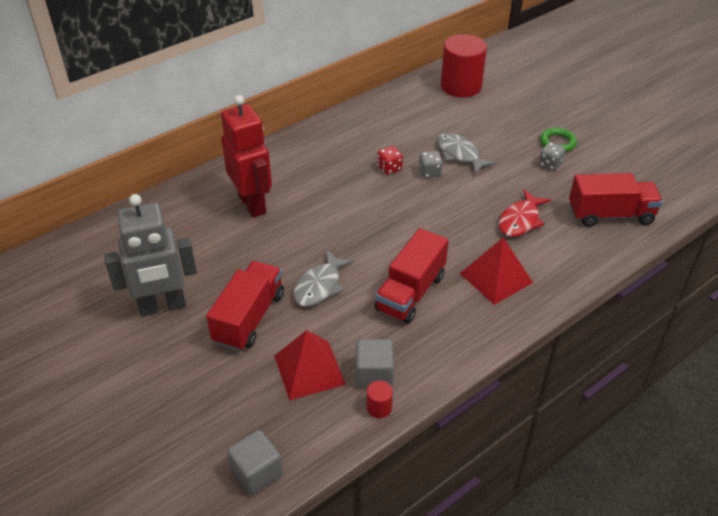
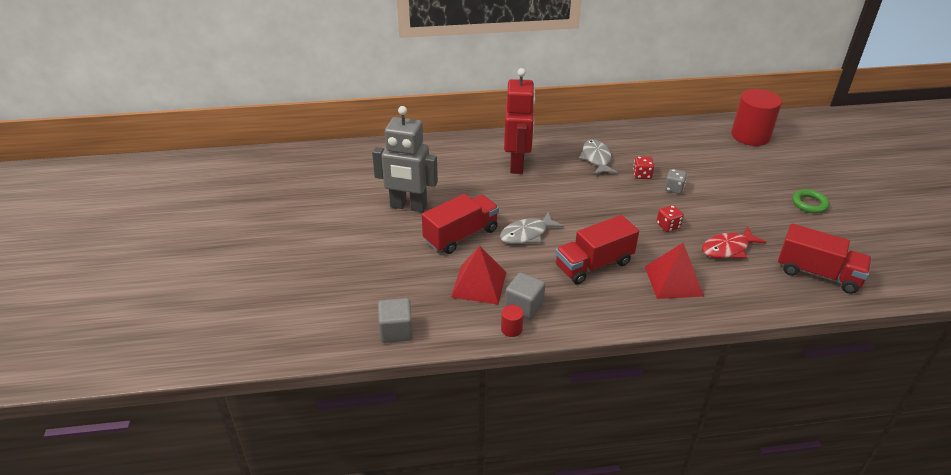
camera: 30 degrees right, 5 degrees down
grey fish [437,133,496,175] -> grey fish moved to [579,140,618,175]
grey dice [539,142,566,171] -> none
none -> red dice [657,205,684,232]

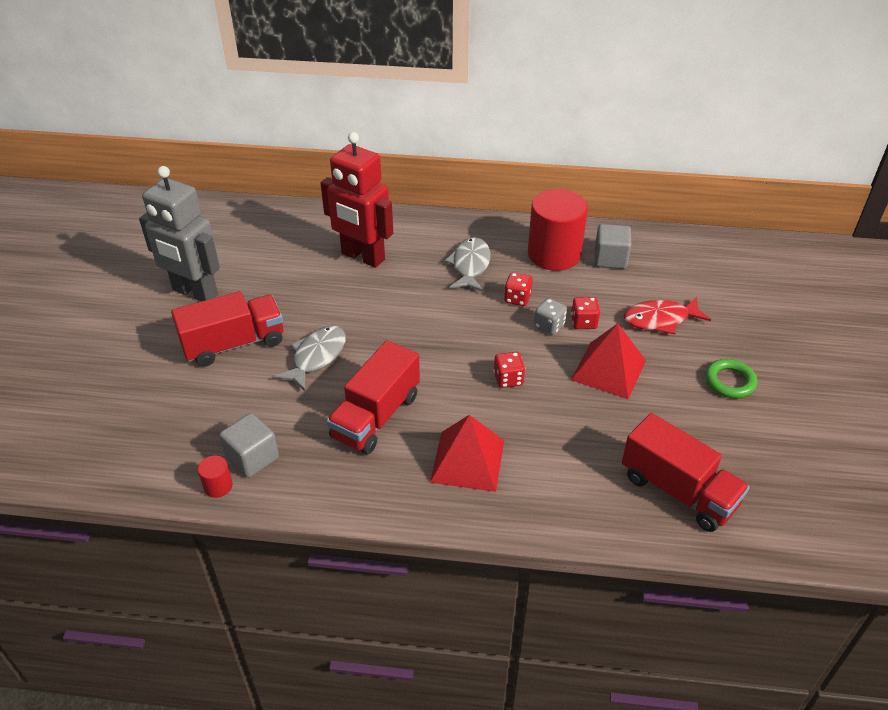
camera: 15 degrees right, 5 degrees up
grey cube [378,298,413,343] -> grey cube moved to [595,224,631,269]
red pyramid [451,246,506,304] -> red pyramid moved to [571,323,646,399]
grey fish [500,212,564,244] -> grey fish turned 135 degrees clockwise [273,326,346,391]
red robot [504,68,535,174] -> red robot turned 105 degrees clockwise [321,132,393,268]
red truck [555,215,639,284] -> red truck turned 45 degrees counterclockwise [327,340,420,454]
red fish [702,226,767,258] -> red fish moved to [624,297,711,334]
red cylinder [731,89,782,146] -> red cylinder moved to [528,189,588,271]
none -> red dice [571,297,600,329]

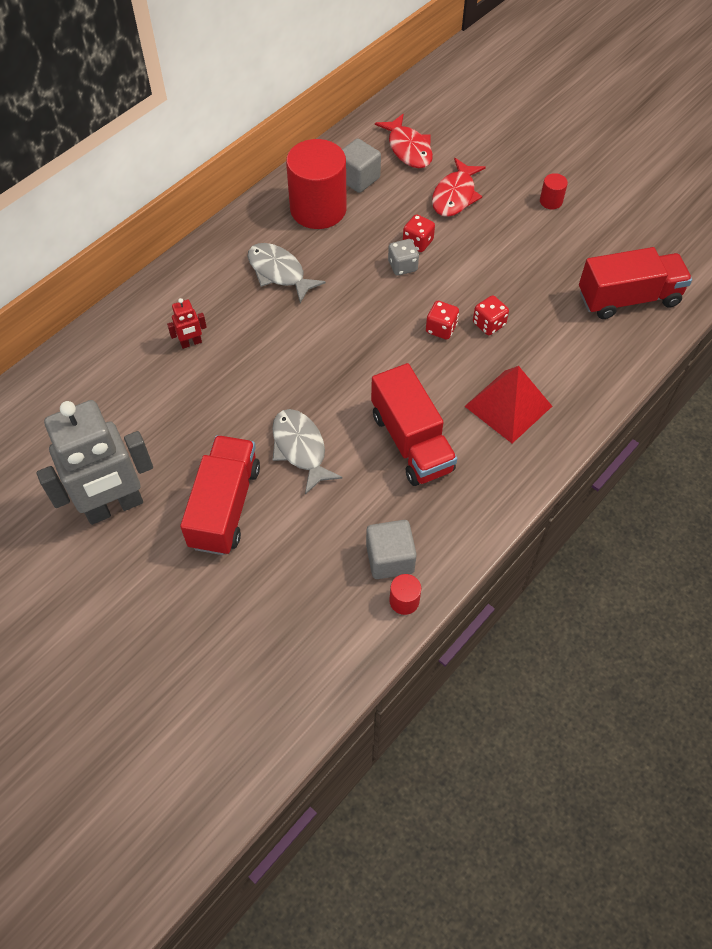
camera: 55 degrees left, 15 degrees up
red robot [321,132,393,268] -> red robot [167,298,207,349], size x0.41
red dice [504,272,533,306] -> red dice moved to [473,295,509,335]
red pyramid [571,323,646,399] -> none
green ring [705,359,757,398] -> red cylinder [540,173,568,209]
none -> red fish [375,114,433,168]

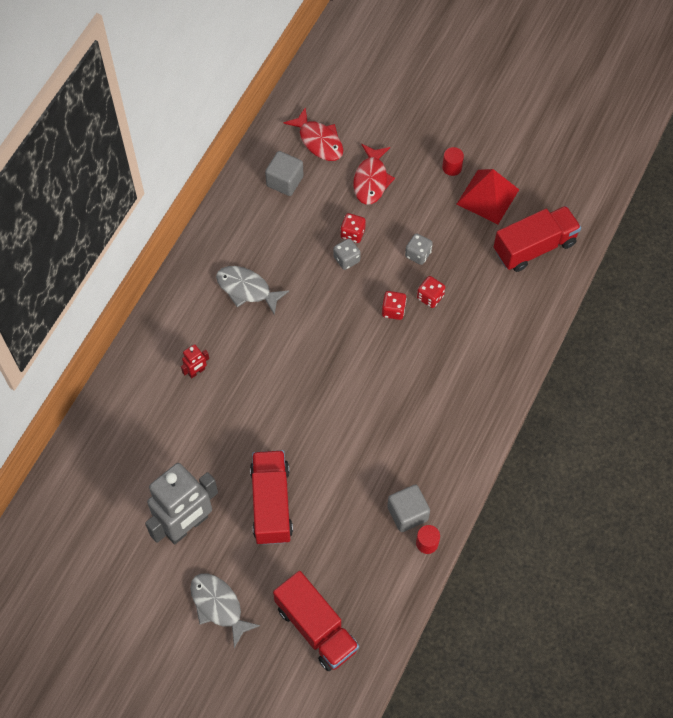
camera: 15 degrees left, 5 degrees up
grey fish [272,409,343,494] -> grey fish moved to [190,573,260,648]
red cylinder [286,139,347,229] -> none
red truck [371,363,457,486] -> red truck moved to [273,571,359,671]
red pyramid [464,366,552,444] -> red pyramid moved to [457,169,519,224]
none -> grey dice [405,233,433,265]

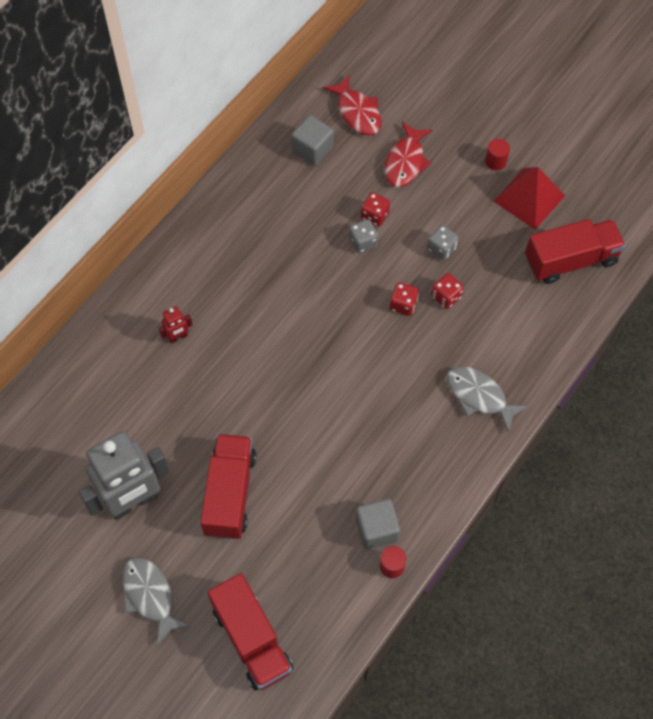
camera: 10 degrees right, 0 degrees up
grey fish [216,266,289,315] -> grey fish moved to [447,366,529,433]

